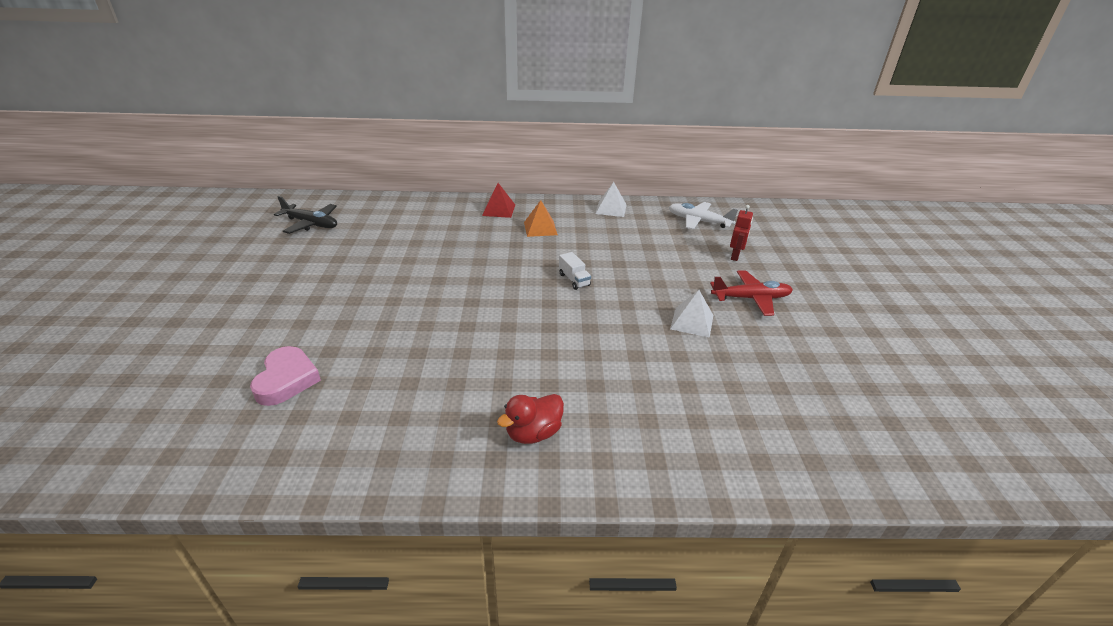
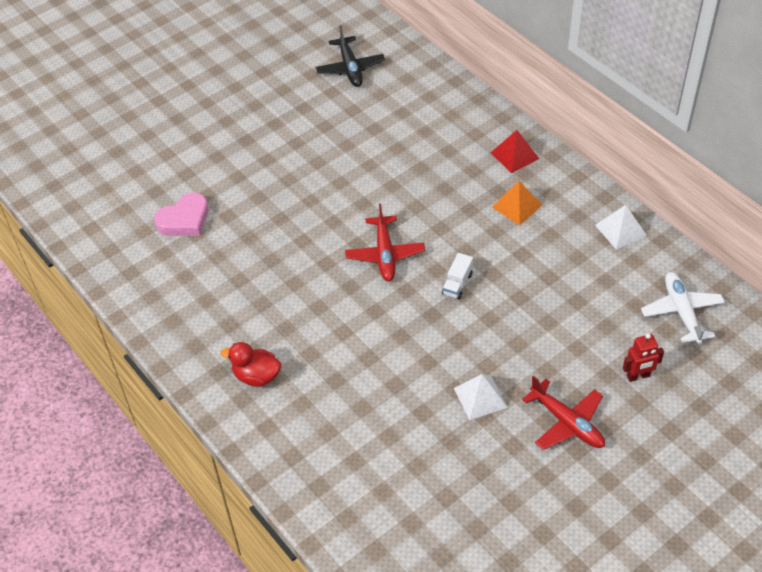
camera: 55 degrees right, 15 degrees up
none -> red plane [345,204,425,281]

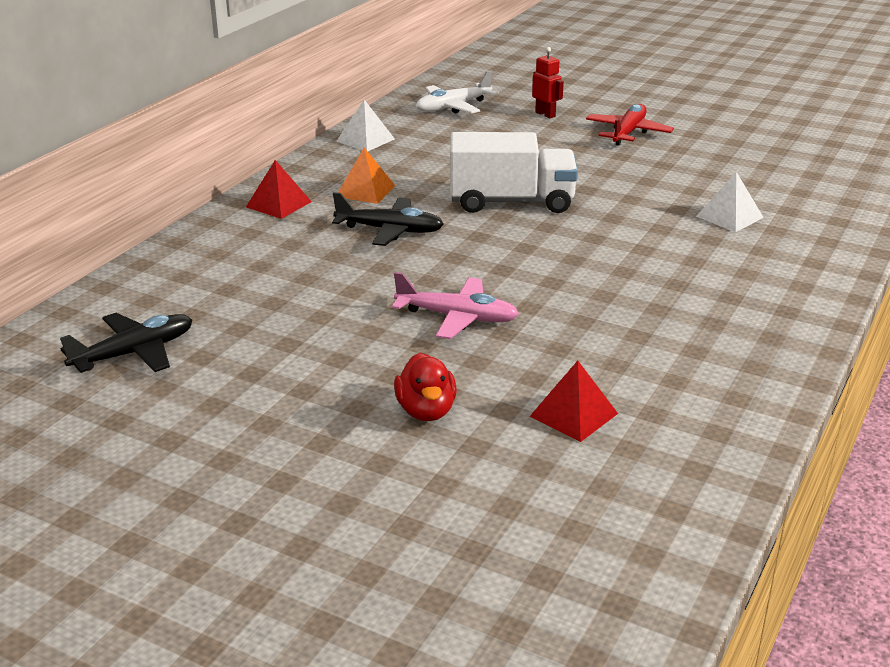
camera: 115 degrees left, 20 degrees down
pink heart [154,192,208,236] -> red pyramid [529,361,618,442]
red duck [221,342,281,387] -> red duck moved to [394,353,457,421]
red plane [345,204,425,281] -> none
white truck [442,253,473,299] -> white truck [450,132,578,213], size x2.36
white pyramid [454,374,508,420] -> white pyramid moved to [696,172,764,232]
none -> black plane [332,192,444,246]
none -> pink plane [392,272,519,339]

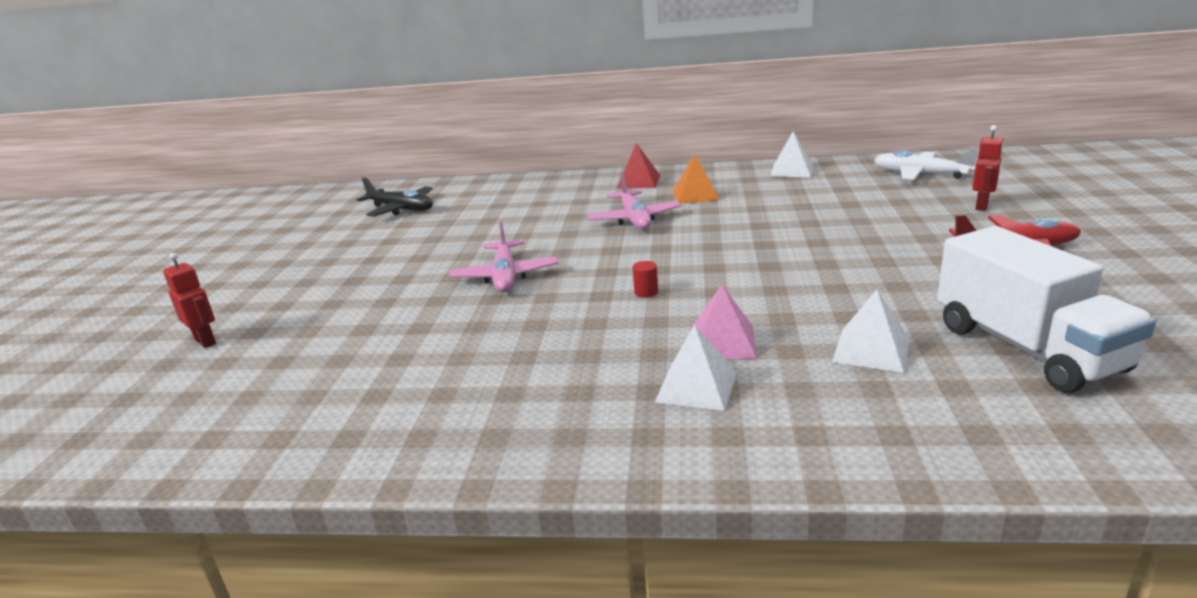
camera: 70 degrees right, 5 degrees down
black plane [332,192,444,246] -> pink plane [588,174,682,230]
red duck [394,353,457,421] -> none
white truck [450,132,578,213] -> white truck moved to [937,226,1156,393]
red pyramid [529,361,618,442] -> none
none -> red robot [163,253,216,348]
none -> red cylinder [633,261,658,297]
none -> white pyramid [655,325,737,411]
none -> pink pyramid [692,285,757,359]

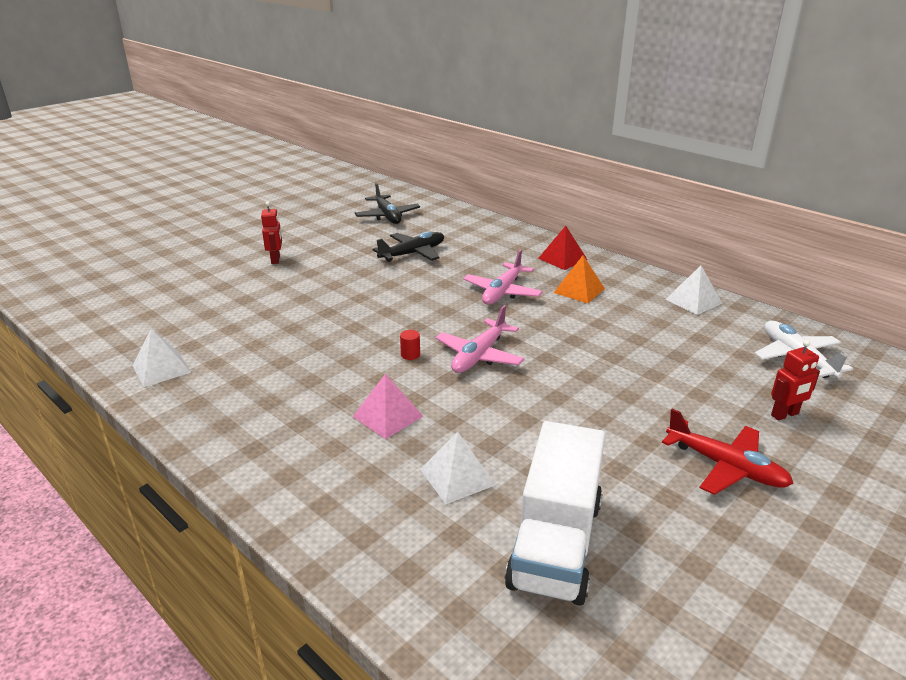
camera: 35 degrees right, 5 degrees up
red robot [163,253,216,348] -> red robot moved to [261,202,282,264]
pink plane [449,221,558,292] -> pink plane moved to [435,305,524,373]
white pyramid [655,325,737,411] -> white pyramid moved to [132,329,191,387]
none -> black plane [372,232,444,262]

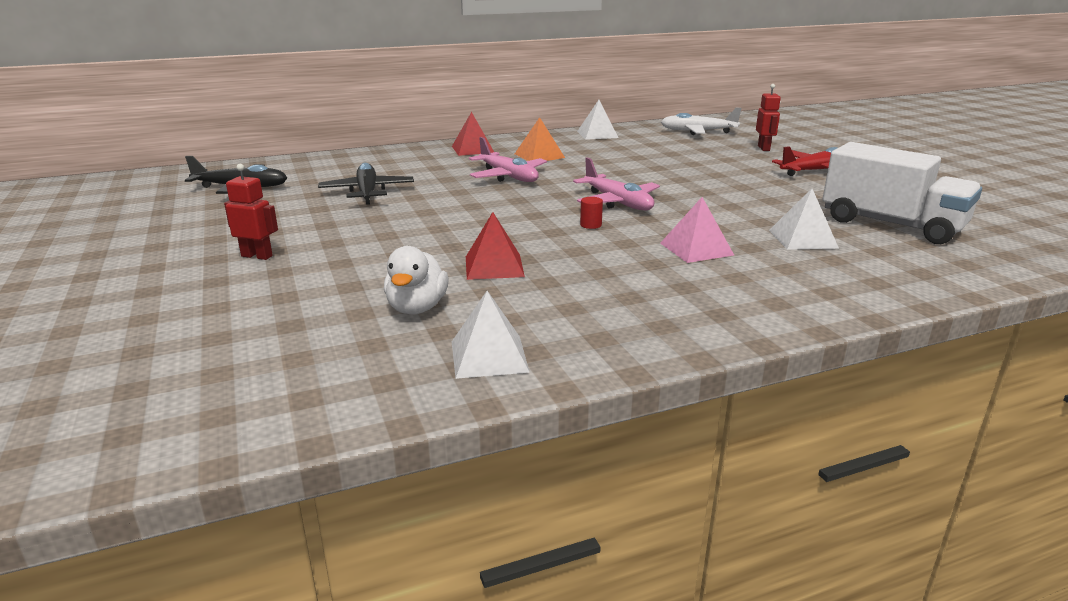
camera: 65 degrees left, 5 degrees down
none -> white duck [384,246,449,314]
none -> red pyramid [466,212,525,280]

